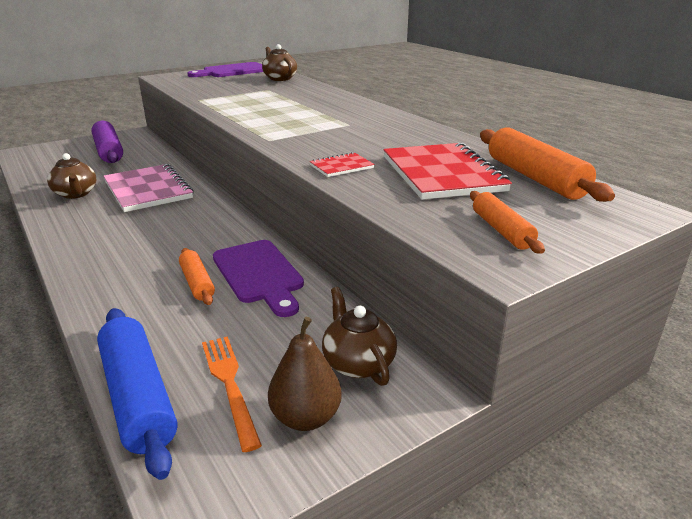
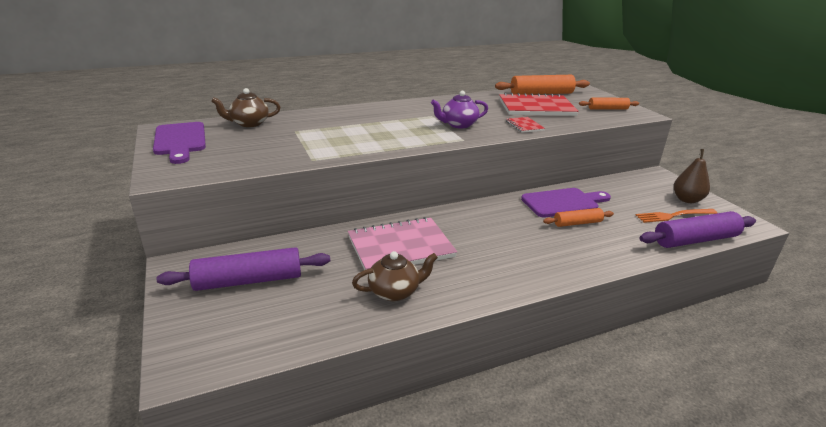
camera: 80 degrees left, 0 degrees up
blue rolling pin [97,308,177,480] -> purple rolling pin [639,211,756,248]
brown teapot [322,287,397,386] -> none
none -> purple teapot [431,91,488,129]

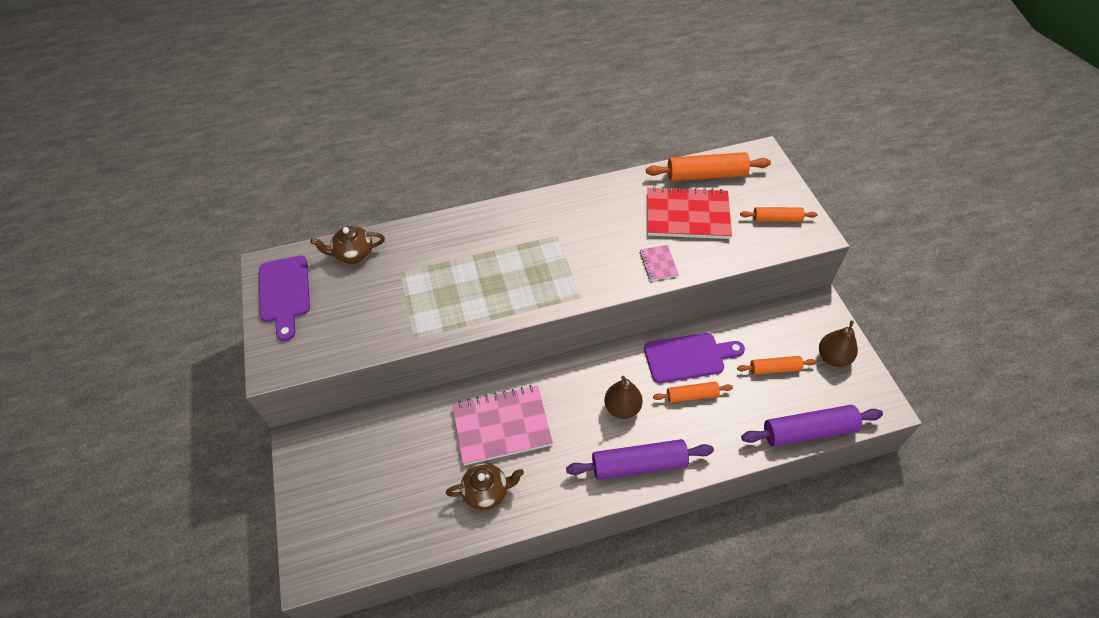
camera: 10 degrees right, 25 degrees up
purple rolling pin [156,247,330,291] -> purple rolling pin moved to [566,439,714,480]
purple teapot [431,91,488,129] -> none
red notebook [506,117,545,133] -> pink notebook [640,245,679,281]
orange fork [636,209,717,223] -> none
none -> brown pear [604,376,643,419]
none -> orange rolling pin [737,356,816,375]

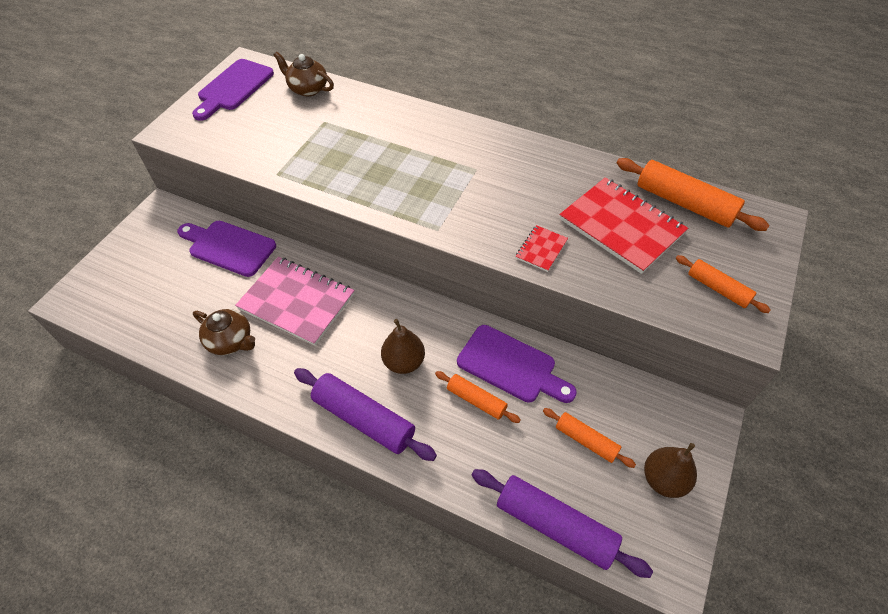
camera: 40 degrees right, 0 degrees up
pink notebook [640,245,679,281] -> red notebook [515,225,568,272]
none -> purple cutting board [177,221,276,277]

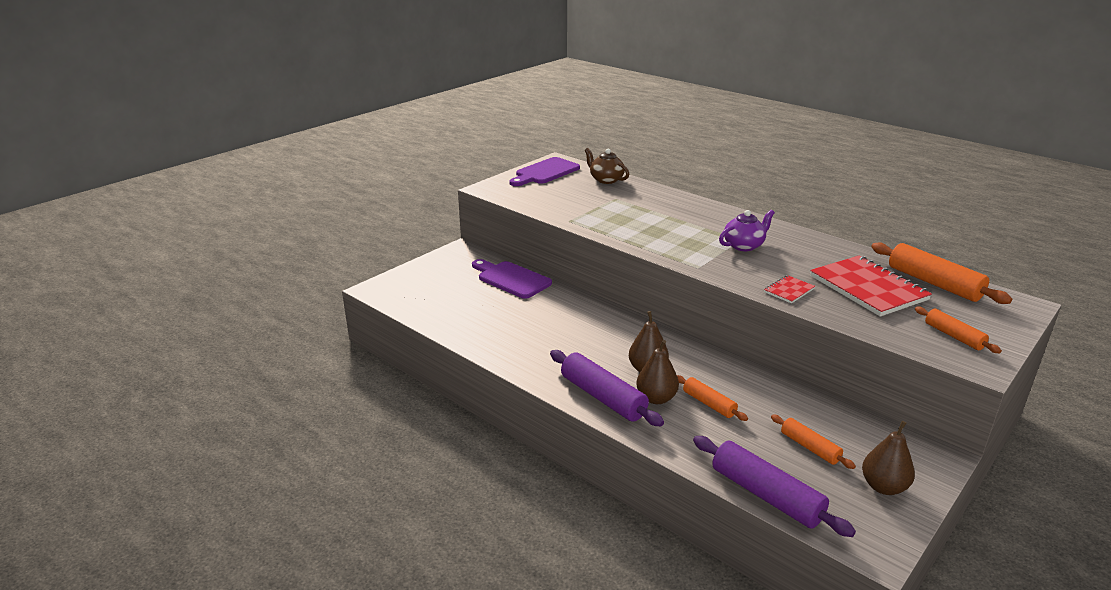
camera: 15 degrees right, 25 degrees down
brown teapot [193,309,255,355] -> none
pink notebook [235,257,355,346] -> none
purple cutting board [457,325,577,403] -> none
none -> brown pear [636,340,679,404]
none -> purple teapot [719,210,775,251]

